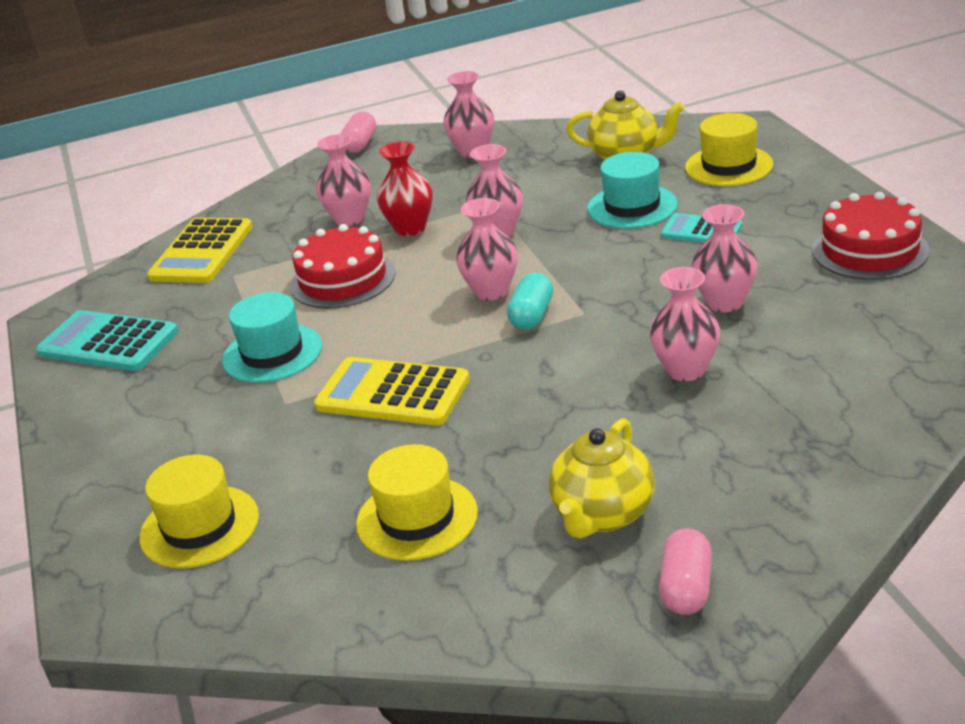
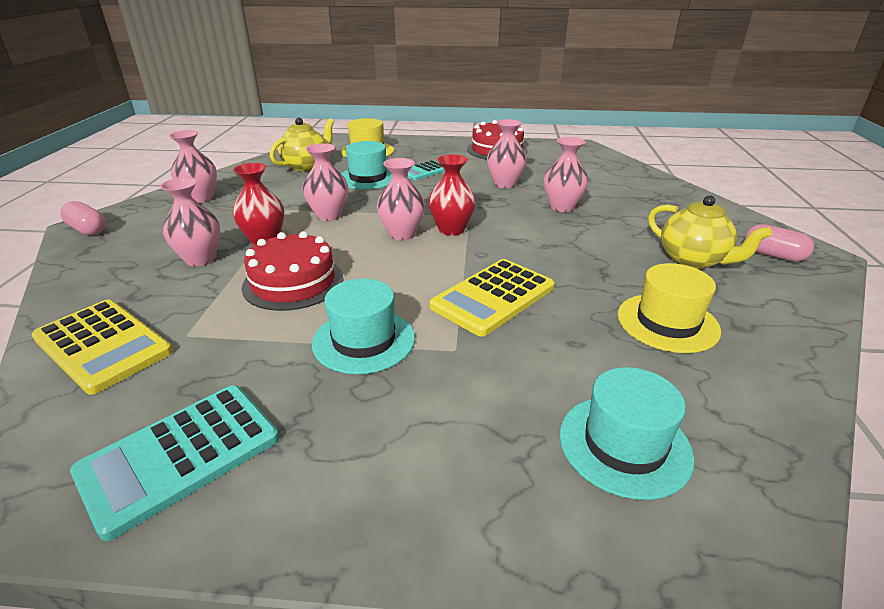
camera: 70 degrees left, 0 degrees up
yellow hat [139,455,259,568] -> turquoise hat [559,367,695,500]
turquoise capsule [507,273,553,330] -> red vase [428,154,476,236]

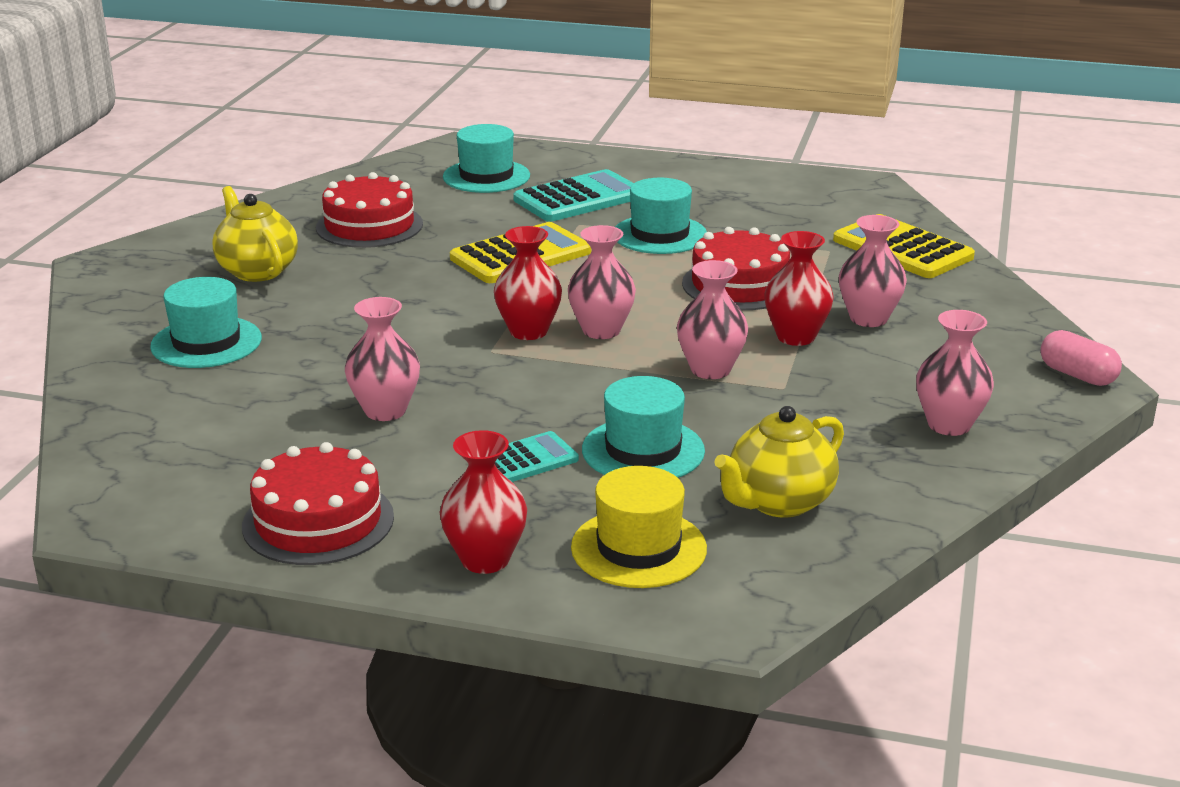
camera: 170 degrees left, 5 degrees down
turquoise calculator [70,385,279,541] -> turquoise calculator moved to [513,169,634,222]
pink vase [544,137,588,212] -> none
yellow hat [618,263,721,353] -> red cake [316,172,423,248]
pink capsule [745,224,814,262] -> none
none -> turquoise hat [150,277,262,368]
none -> red vase [440,430,527,574]

